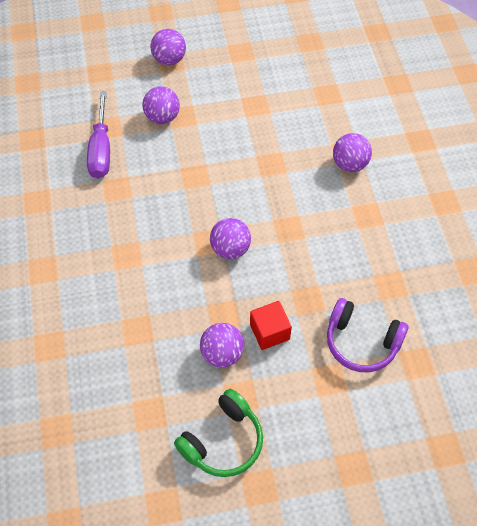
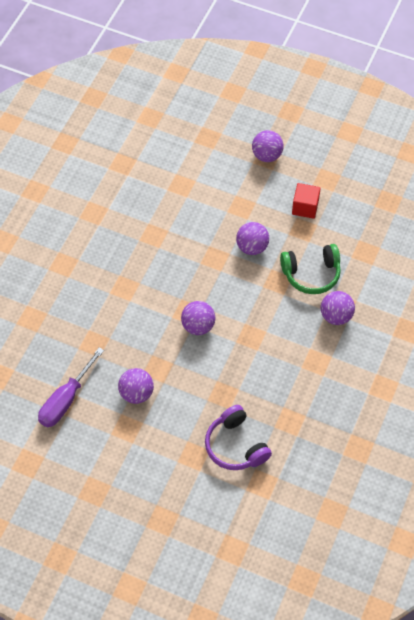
camera: 35 degrees right, 0 degrees up
purple screwdriver [87,91,110,179] -> purple screwdriver moved to [38,347,104,427]
purple ball [142,86,180,124] -> purple ball moved to [236,222,269,255]
green headphones [174,389,263,477] -> green headphones moved to [280,244,341,294]
red cube [250,301,292,350] -> red cube moved to [292,183,321,219]

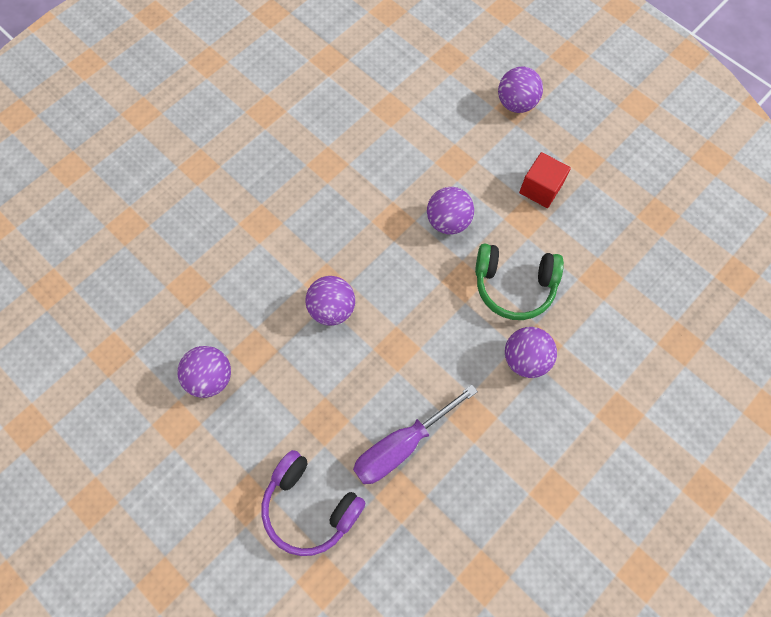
camera: 20 degrees right, 10 degrees up
purple screwdriver [38,347,104,427] -> purple screwdriver moved to [353,384,478,484]
purple headphones [205,405,272,470] -> purple headphones turned 45 degrees counterclockwise [261,450,366,556]

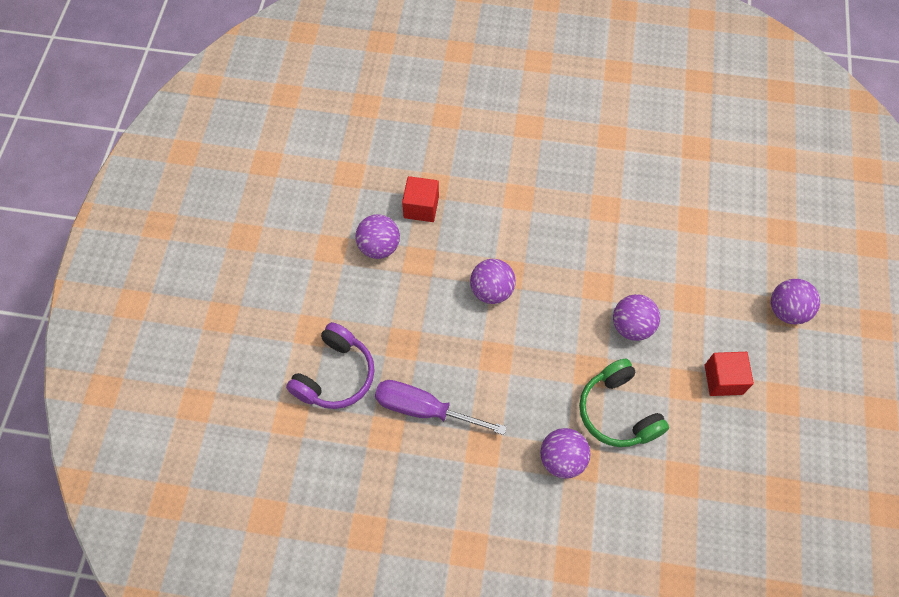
camera: 55 degrees right, 5 degrees down
purple headphones [261,450,366,556] -> purple headphones turned 150 degrees counterclockwise [286,322,375,409]
none -> red cube [402,176,439,222]

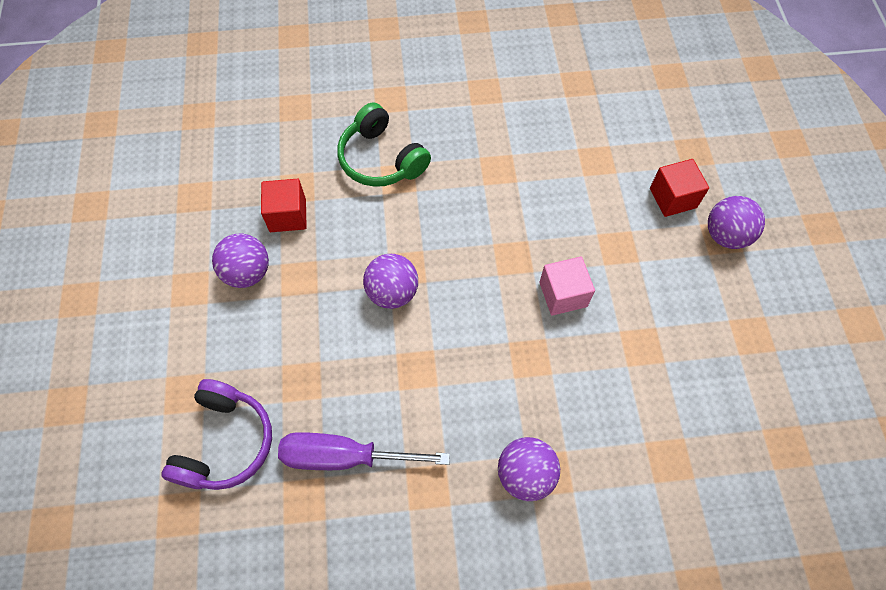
camera: 15 degrees left, 0 degrees up
green headphones [579,358,669,447] -> green headphones moved to [338,103,431,187]
purple ball [613,294,660,341] -> pink cube [539,257,595,316]
red cube [705,352,754,396] -> red cube moved to [650,159,709,217]

